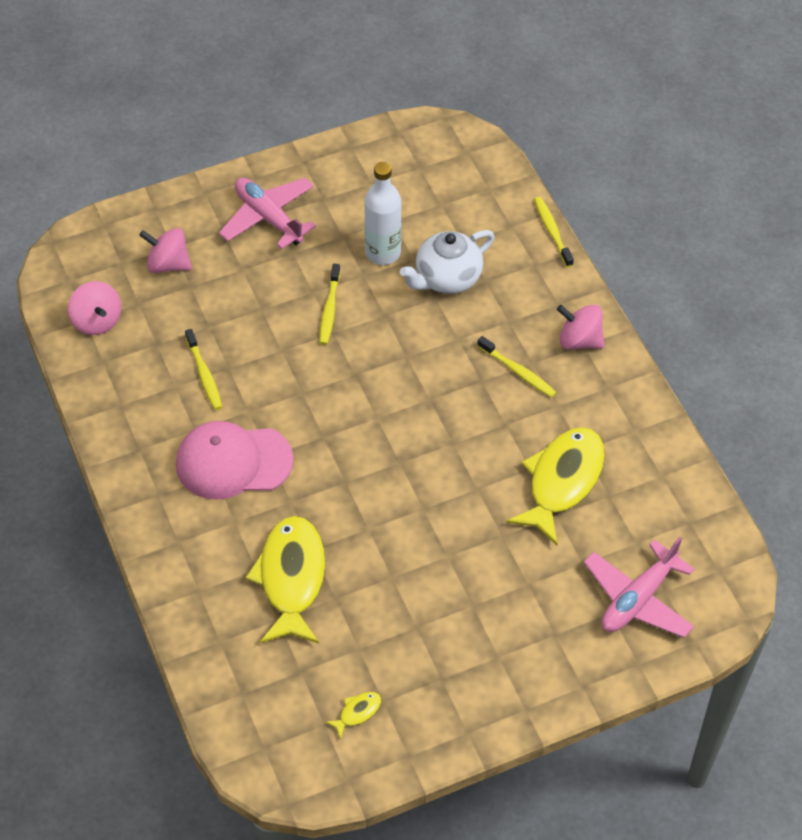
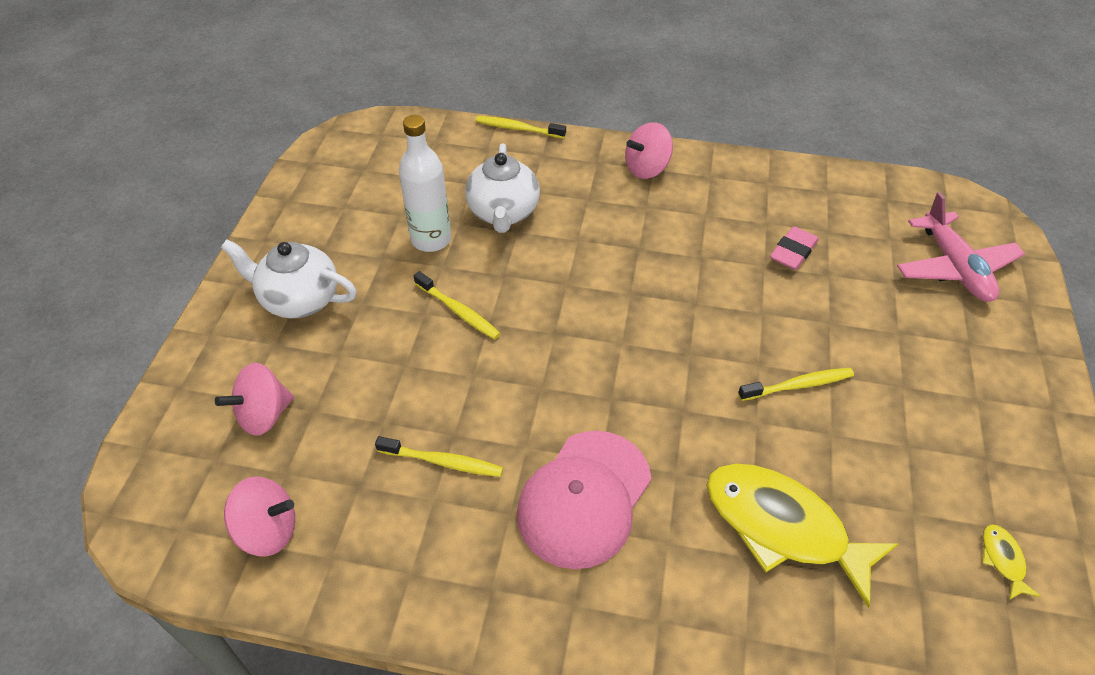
camera: 55 degrees left, 5 degrees down
pink plane [219,178,316,249] -> white teapot [221,239,357,318]
yellow toothbrush [477,336,557,397] -> yellow toothbrush moved to [738,368,854,401]
yellow fish [506,427,605,545] -> pink eraser [770,226,819,270]

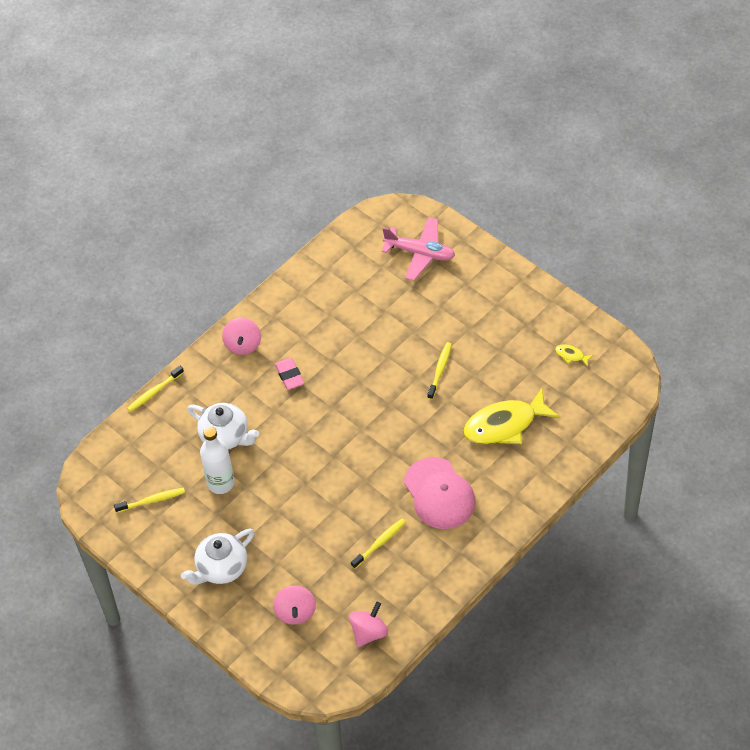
camera: 55 degrees left, 5 degrees up
yellow toothbrush [414,271,501,340] -> yellow toothbrush moved to [114,488,185,513]
pink eraser [770,226,819,270] -> pink eraser moved to [275,358,304,390]

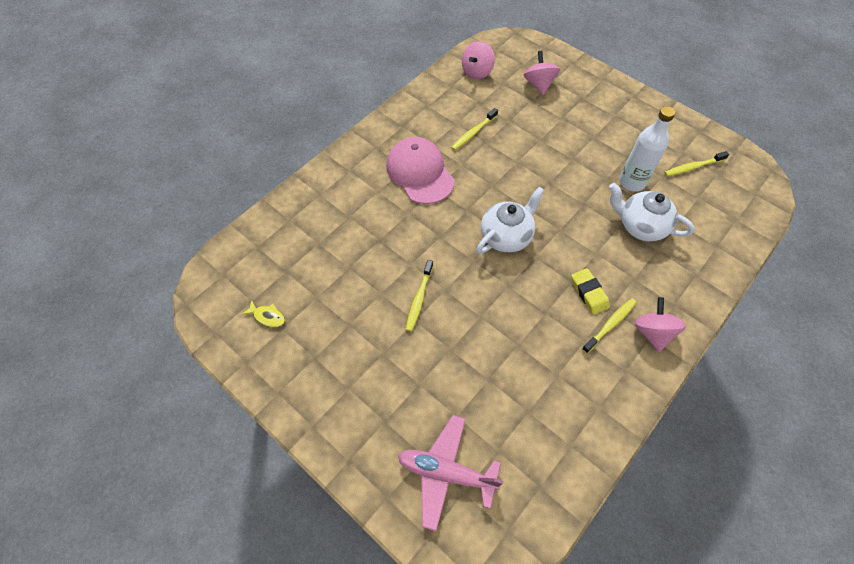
camera: 175 degrees right, 5 degrees up
yellow toothbrush [127,366,184,412] -> yellow toothbrush moved to [582,298,636,353]
white teapot [181,529,254,585] -> white teapot moved to [476,187,545,254]
pink eraser [275,358,304,390] -> yellow eraser [571,268,610,315]
yellow fish [463,388,560,444] -> none

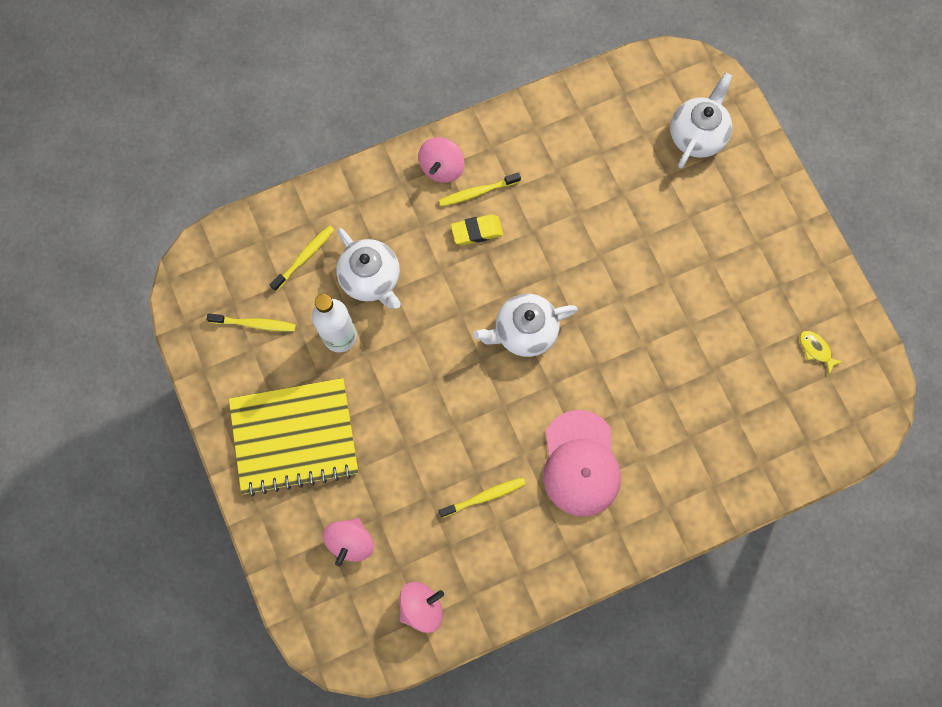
camera: 155 degrees left, 15 degrees up
pink plane [398,415,503,531] -> white teapot [670,72,732,168]
yellow toothbrush [406,260,433,332] -> yellow toothbrush moved to [270,225,334,291]
yellow eraser [571,268,610,315] -> yellow eraser turned 75 degrees clockwise [451,214,503,245]
none -> yellow notebook [229,378,359,496]

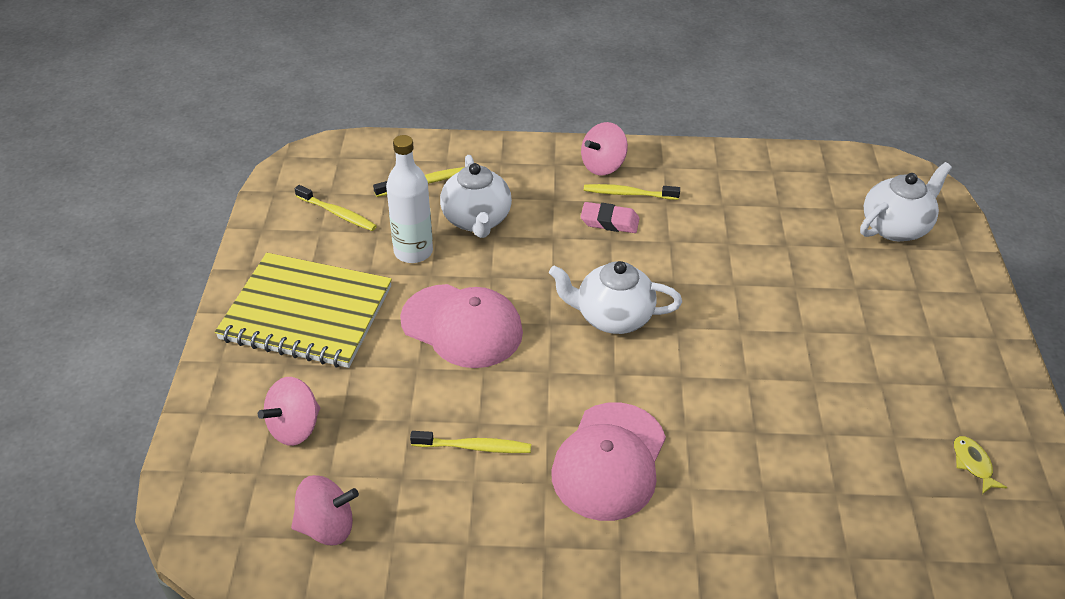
camera: 25 degrees right, 30 degrees down
yellow eraser [451,214,503,245] -> pink eraser [581,202,640,233]
none -> pink cap [400,284,523,368]

